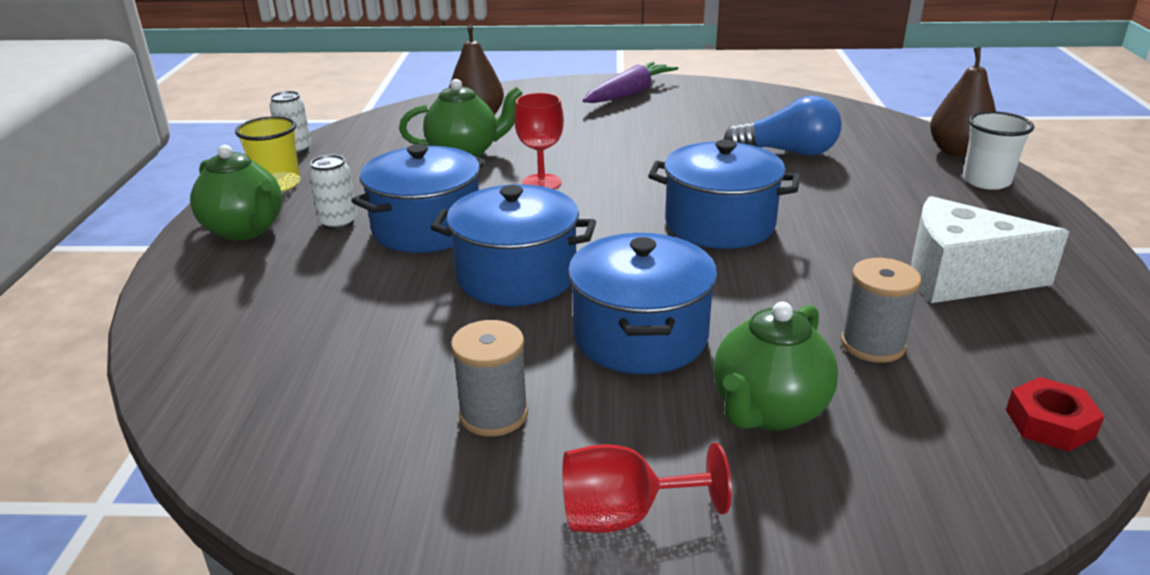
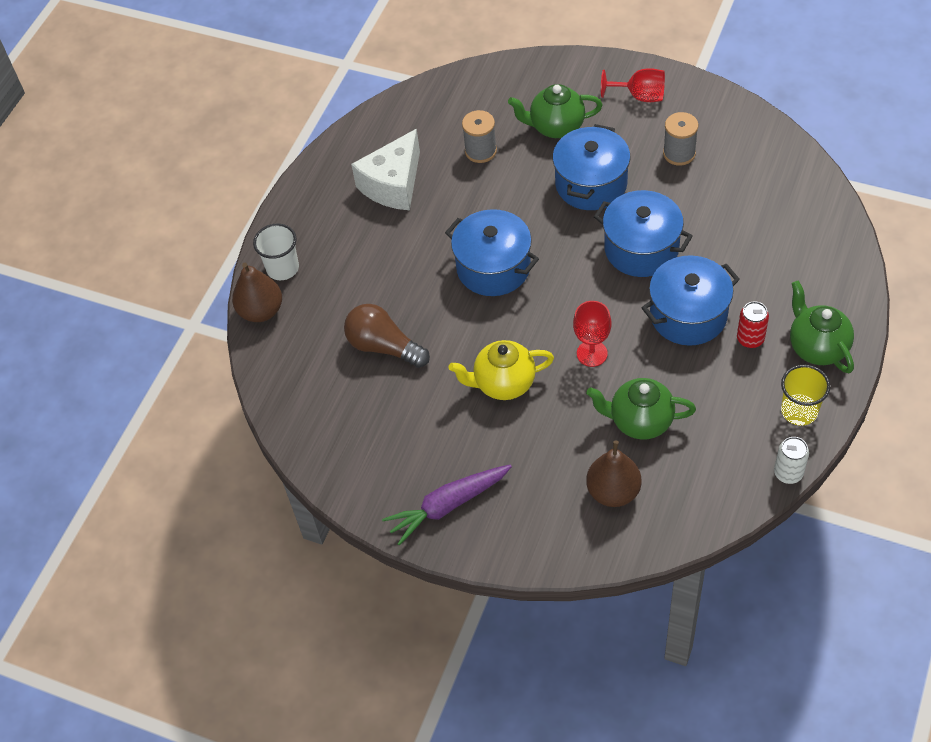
camera: 155 degrees left, 25 degrees up
white can [309,155,357,230] -> red can [737,301,769,348]
green teapot [713,302,838,431] -> green teapot turned 150 degrees counterclockwise [508,84,603,138]
blue light bulb [723,96,841,156] -> brown light bulb [344,304,430,368]
white cheese [911,196,1069,303] -> white cheese turned 90 degrees clockwise [351,129,420,210]
red nut [1006,377,1105,452] -> none
none -> yellow teapot [448,340,554,400]

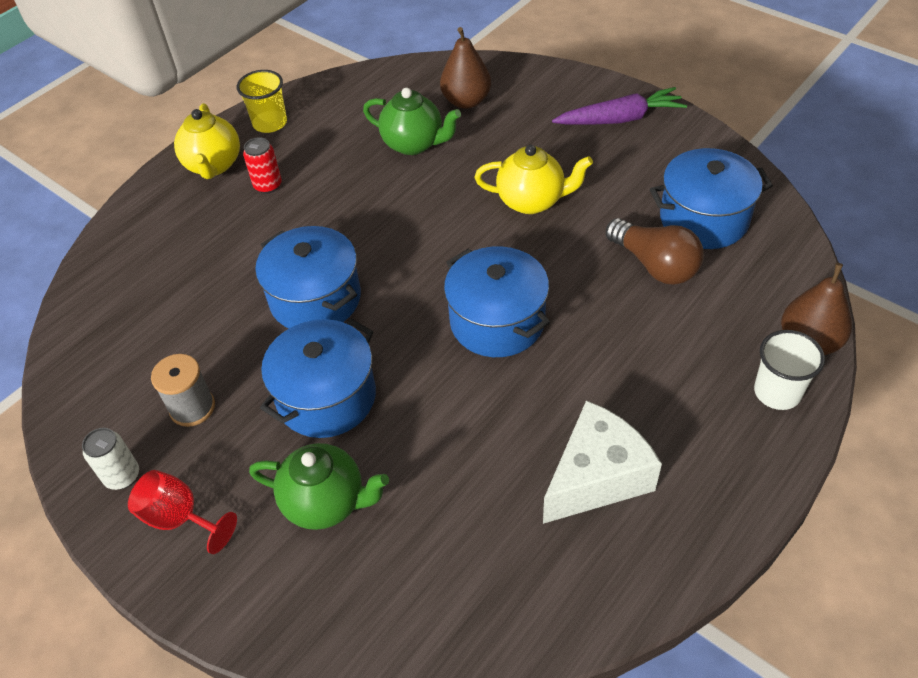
camera: 165 degrees left, 5 degrees down
grey spool [462,110,497,163] -> none
red goblet [573,301,611,367] -> none
blue pot [641,255,740,346] -> blue pot moved to [650,148,773,249]
white can [774,437,809,484] -> white can moved to [82,428,139,490]
green teapot [790,281,854,373] -> yellow teapot [174,103,240,179]

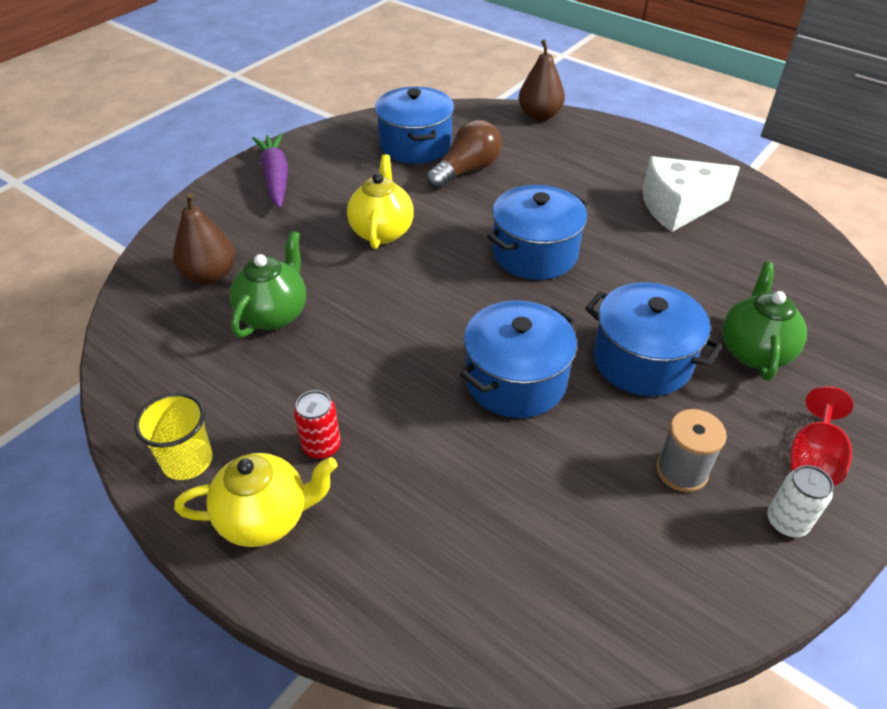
camera: 95 degrees left, 5 degrees down
white cheese [543,401,662,524] -> white cheese turned 60 degrees counterclockwise [643,156,740,232]
white cup [754,330,825,410] -> none

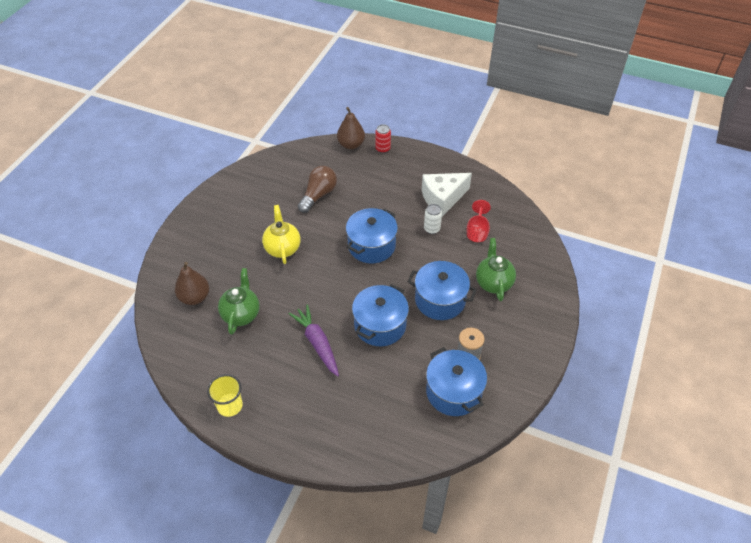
camera: 15 degrees left, 5 degrees up
yellow teapot [174,453,337,547] -> none
purple carrot [252,133,288,208] -> purple carrot moved to [289,305,339,377]
red can [294,390,341,459] -> red can moved to [375,124,391,153]
blue pot [375,86,454,164] -> blue pot moved to [426,347,487,416]
white can [767,465,834,537] -> white can moved to [424,204,442,234]
red goblet [790,386,853,486] -> red goblet moved to [467,200,491,242]

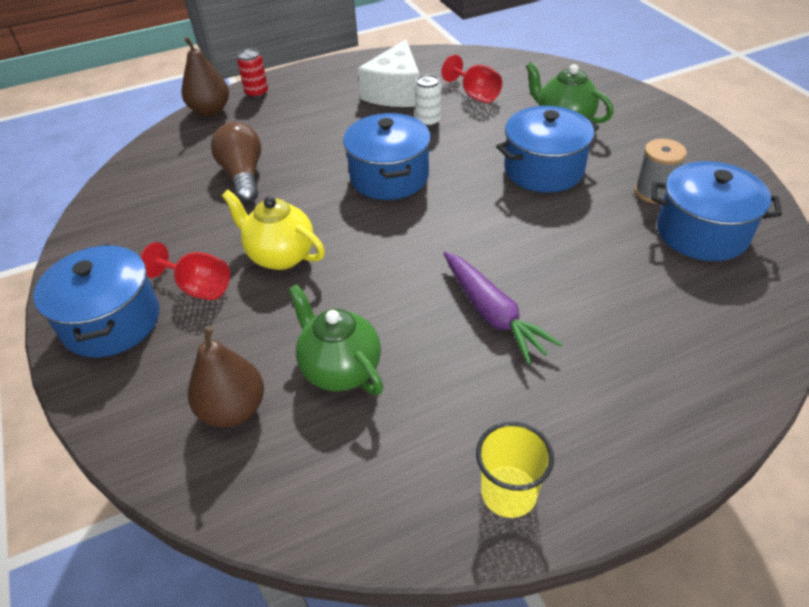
camera: 45 degrees left, 5 degrees down
purple carrot [289,305,339,377] -> purple carrot turned 135 degrees counterclockwise [443,251,562,365]
blue pot [352,284,409,346] -> blue pot moved to [34,244,159,358]
none -> red goblet [141,242,230,300]

